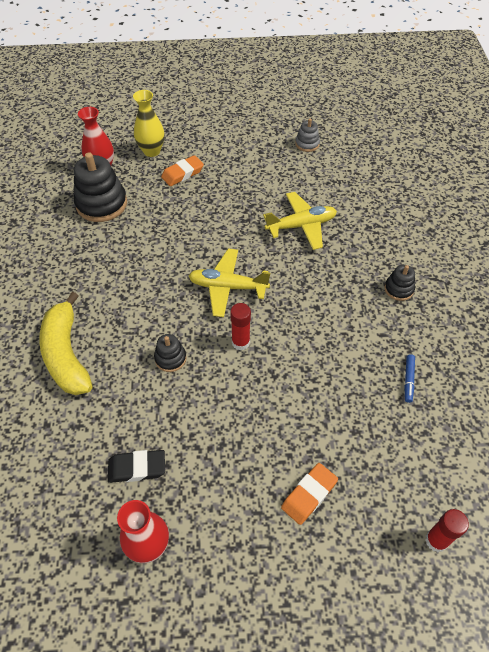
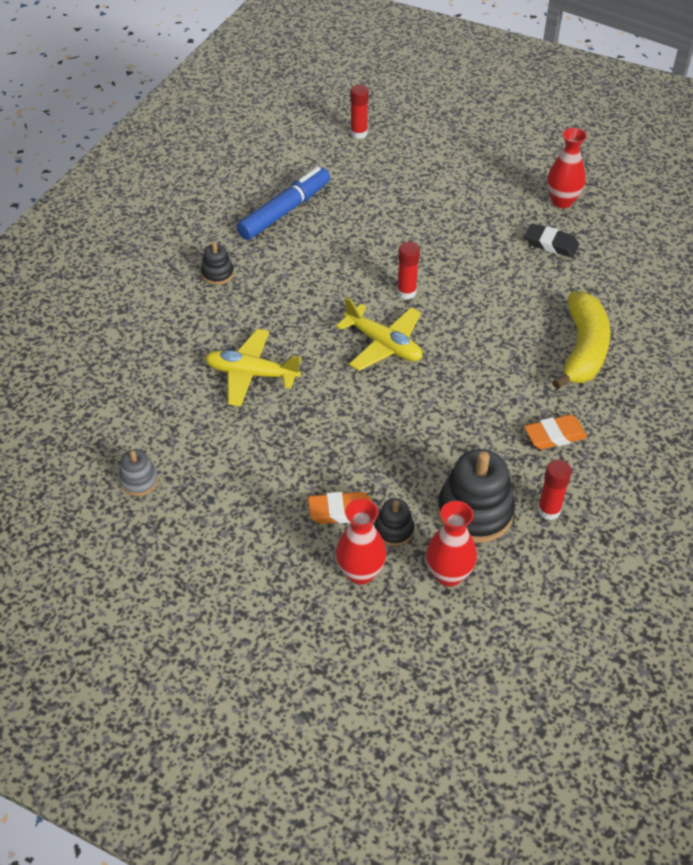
camera: 150 degrees left, 5 degrees down
yellow vase [133,90,164,157] -> red vase [336,499,386,585]
black stacking toy [154,334,186,372] -> black stacking toy moved to [375,498,414,546]
orange eraser [281,463,338,525] -> orange eraser moved to [524,414,587,450]
blue marker [404,354,415,403] -> blue marker [237,167,330,240], size x2.41
none -> red glue stick [538,460,572,520]

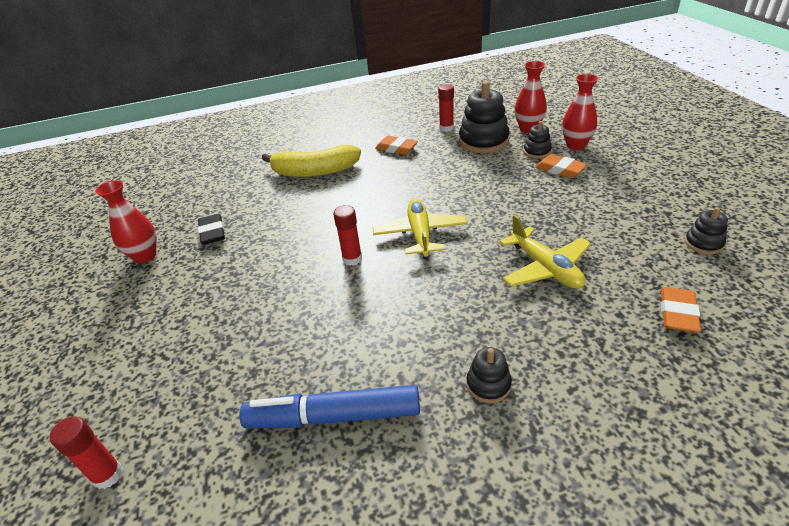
camera: 130 degrees left, 10 degrees down
grey stacking toy [119,449,158,496] -> black stacking toy [685,207,728,254]
yellow banana [552,291,610,389] -> yellow banana turned 150 degrees counterclockwise [262,145,361,177]
none -> orange eraser [661,287,701,333]

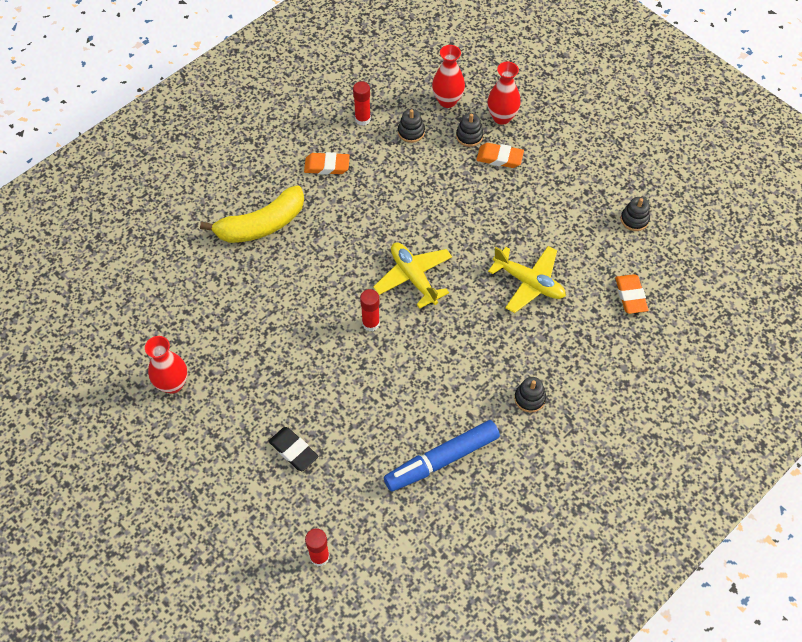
camera: 30 degrees left, 20 degrees up
black eraser [198,214,225,245] -> black eraser moved to [269,427,318,471]
black stacking toy [459,81,510,153] -> black stacking toy [398,109,425,143], size x0.52

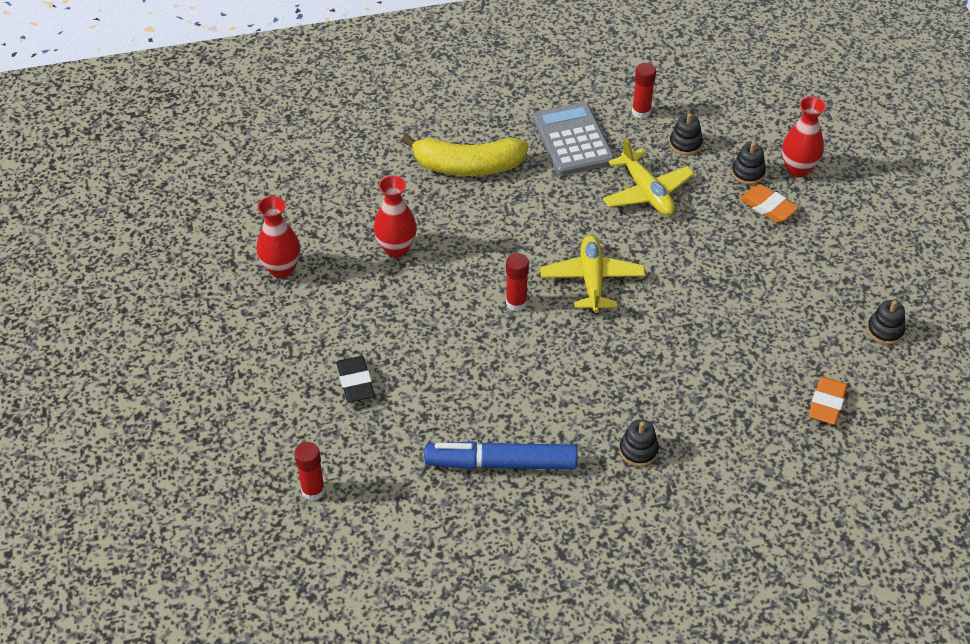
camera: 30 degrees right, 10 degrees down
orange eraser [304,152,350,175] -> grey calculator [533,102,615,175]
red vase [432,45,465,108] -> red vase moved to [374,176,417,258]
yellow plane [488,246,566,313] -> yellow plane moved to [603,137,694,216]

